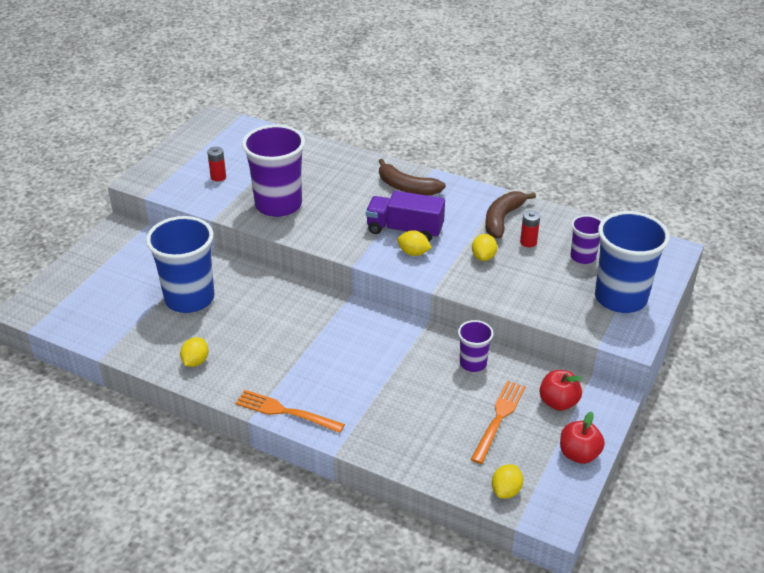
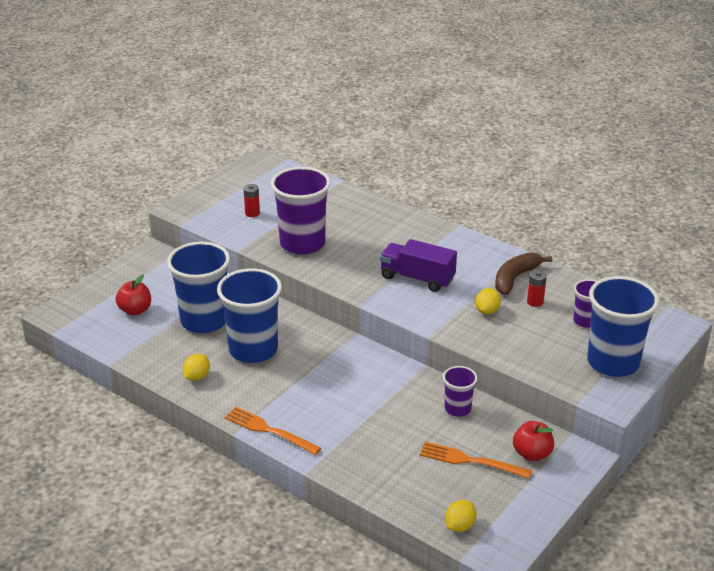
camera: 10 degrees right, 5 degrees down
brown banana [379,159,446,195] -> none
yellow lemon [397,230,432,256] -> none
orange fork [471,381,526,464] -> orange fork turned 105 degrees counterclockwise [420,441,532,479]
red apple [560,412,605,464] -> red apple moved to [116,275,151,316]
none -> blue cup [217,268,282,363]

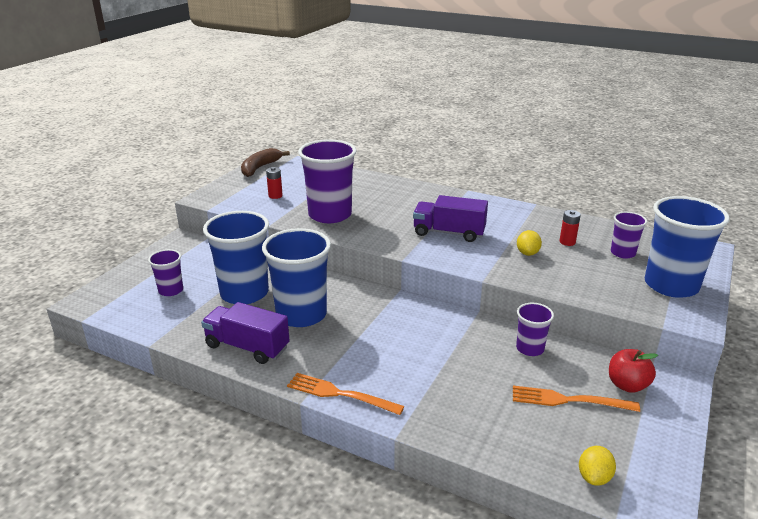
camera: 10 degrees left, 5 degrees down
red apple [116,275,151,316] -> purple cup [148,249,183,296]
yellow lemon [183,354,210,381] -> purple truck [201,302,290,364]
brown banana [495,252,552,295] -> brown banana moved to [241,148,290,177]

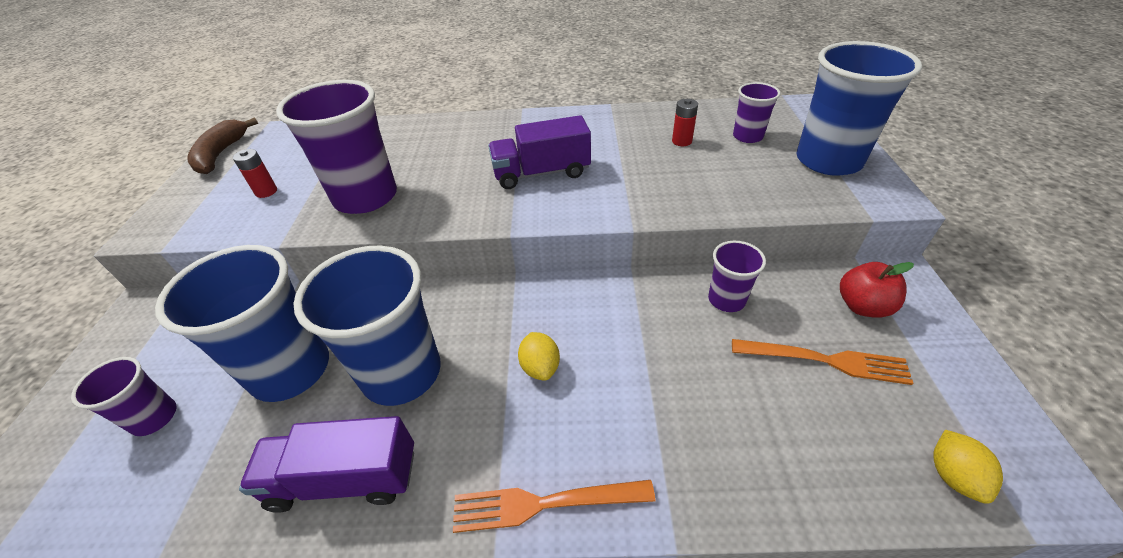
camera: 25 degrees left, 15 degrees up
orange fork [513,386,640,412] -> orange fork turned 150 degrees counterclockwise [732,339,914,385]
yellow lemon [517,230,542,256] -> yellow lemon moved to [518,332,560,381]

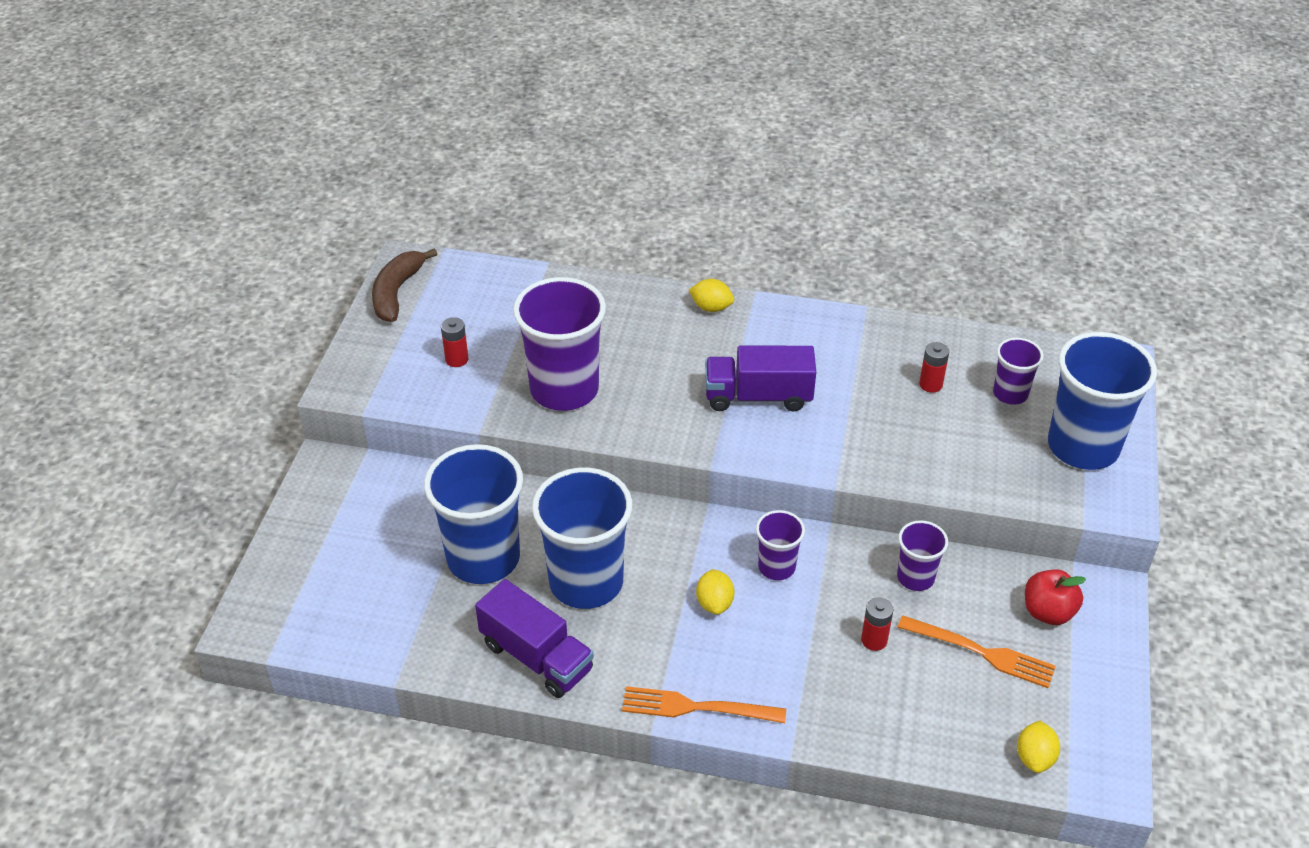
camera: 10 degrees right, 0 degrees up
purple cup [71,357,177,436] -> purple cup moved to [756,510,805,580]
purple truck [239,416,414,513] -> purple truck turned 150 degrees counterclockwise [475,579,594,698]
none -> yellow lemon [689,279,734,312]
none -> red battery [861,598,894,651]

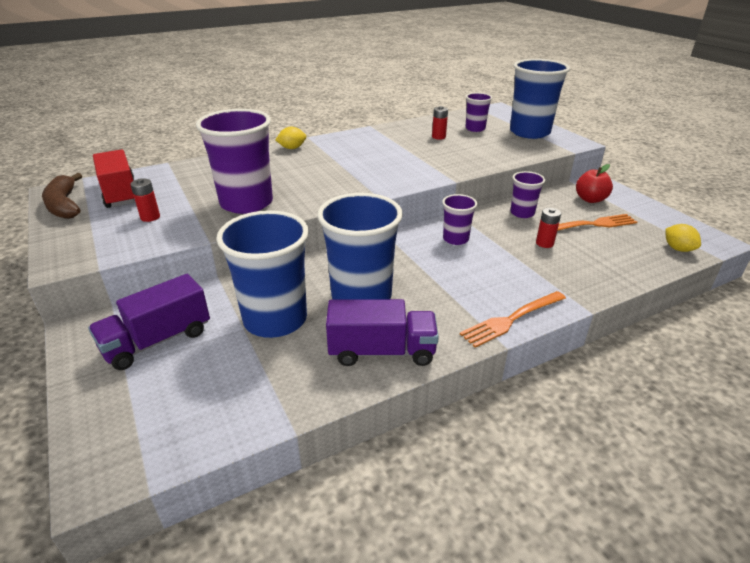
camera: 40 degrees left, 10 degrees down
yellow lemon [696,569,735,615] -> none
purple truck [705,346,816,412] -> purple truck moved to [88,274,210,370]
none -> red truck [93,149,135,208]

